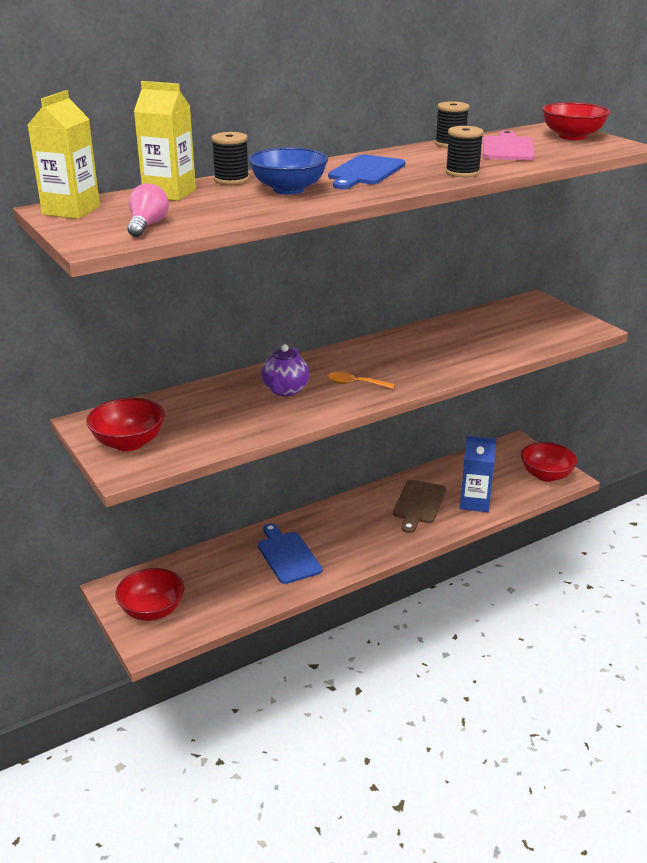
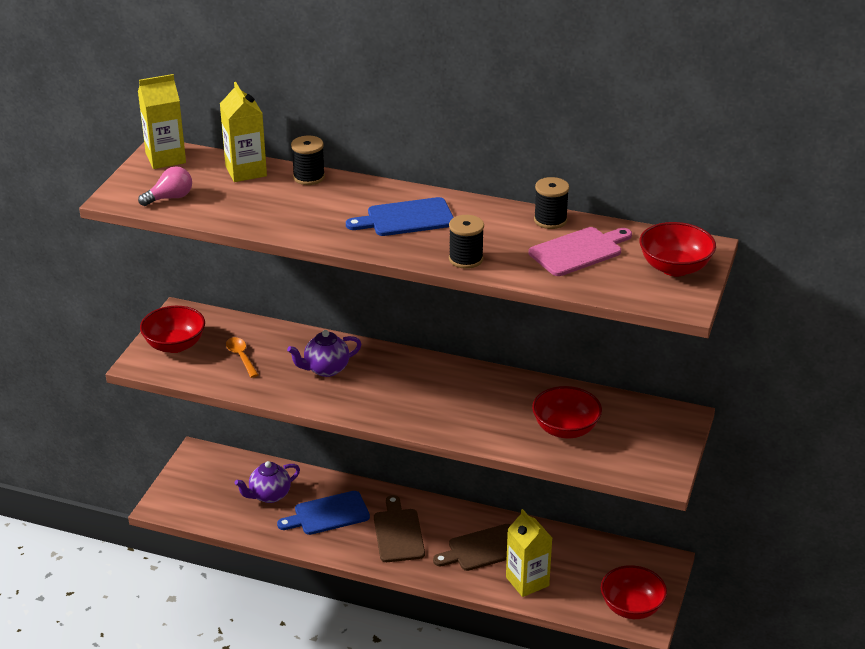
camera: 50 degrees right, 5 degrees up
red bowl [115,568,184,621] -> red bowl moved to [532,386,602,438]
blue bowl [248,147,328,195] -> none
blue cutting board [258,523,322,584] -> blue cutting board turned 135 degrees counterclockwise [277,491,370,535]
orange spoon [327,372,395,389] -> orange spoon moved to [226,337,258,378]
blue carton [460,436,497,512] -> yellow carton [506,509,552,597]
none -> purple teapot [234,461,300,503]
none -> brown cutting board [374,495,425,562]

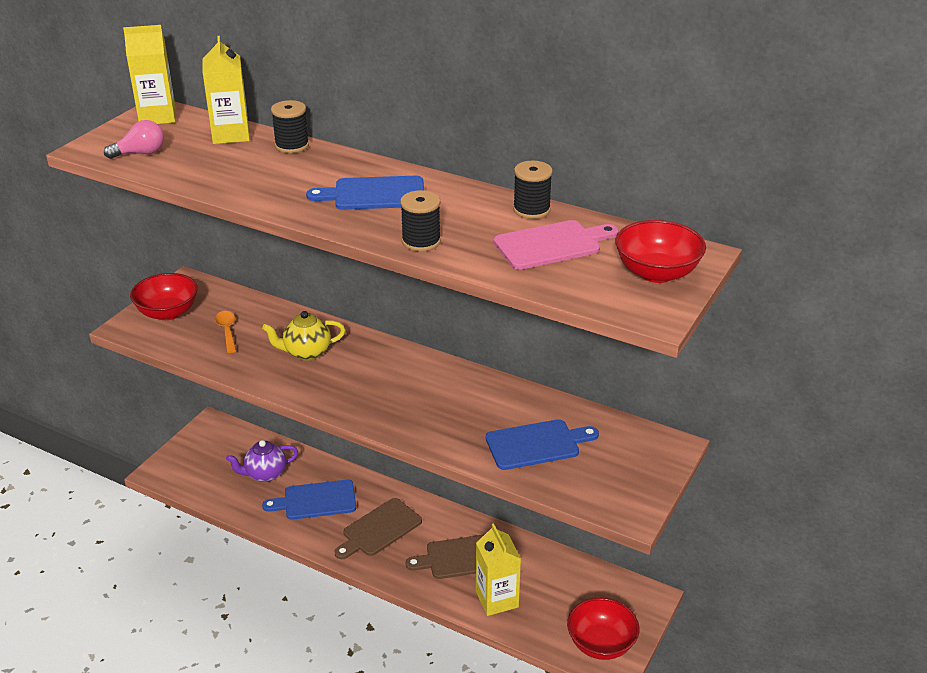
camera: 10 degrees right, 0 degrees up
purple teapot [287,330,361,377] -> yellow teapot [262,311,345,361]
brown cutting board [374,495,425,562] -> brown cutting board turned 135 degrees counterclockwise [335,498,422,559]
red bowl [532,386,602,438] -> blue cutting board [486,419,599,470]

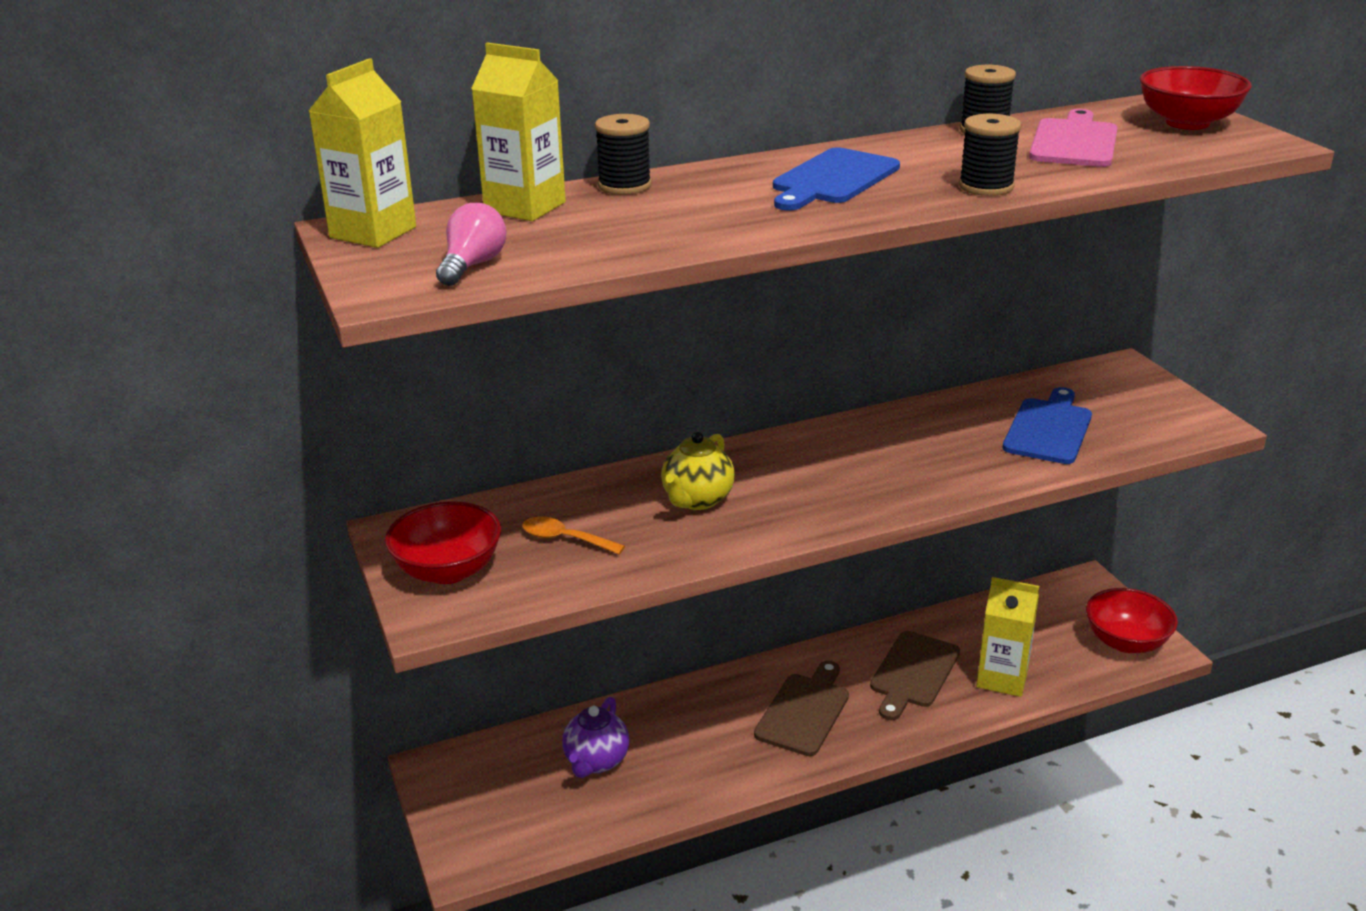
camera: 50 degrees left, 5 degrees down
blue cutting board [262,480,356,520] -> none
brown cutting board [335,498,422,559] -> brown cutting board turned 150 degrees counterclockwise [754,661,849,756]

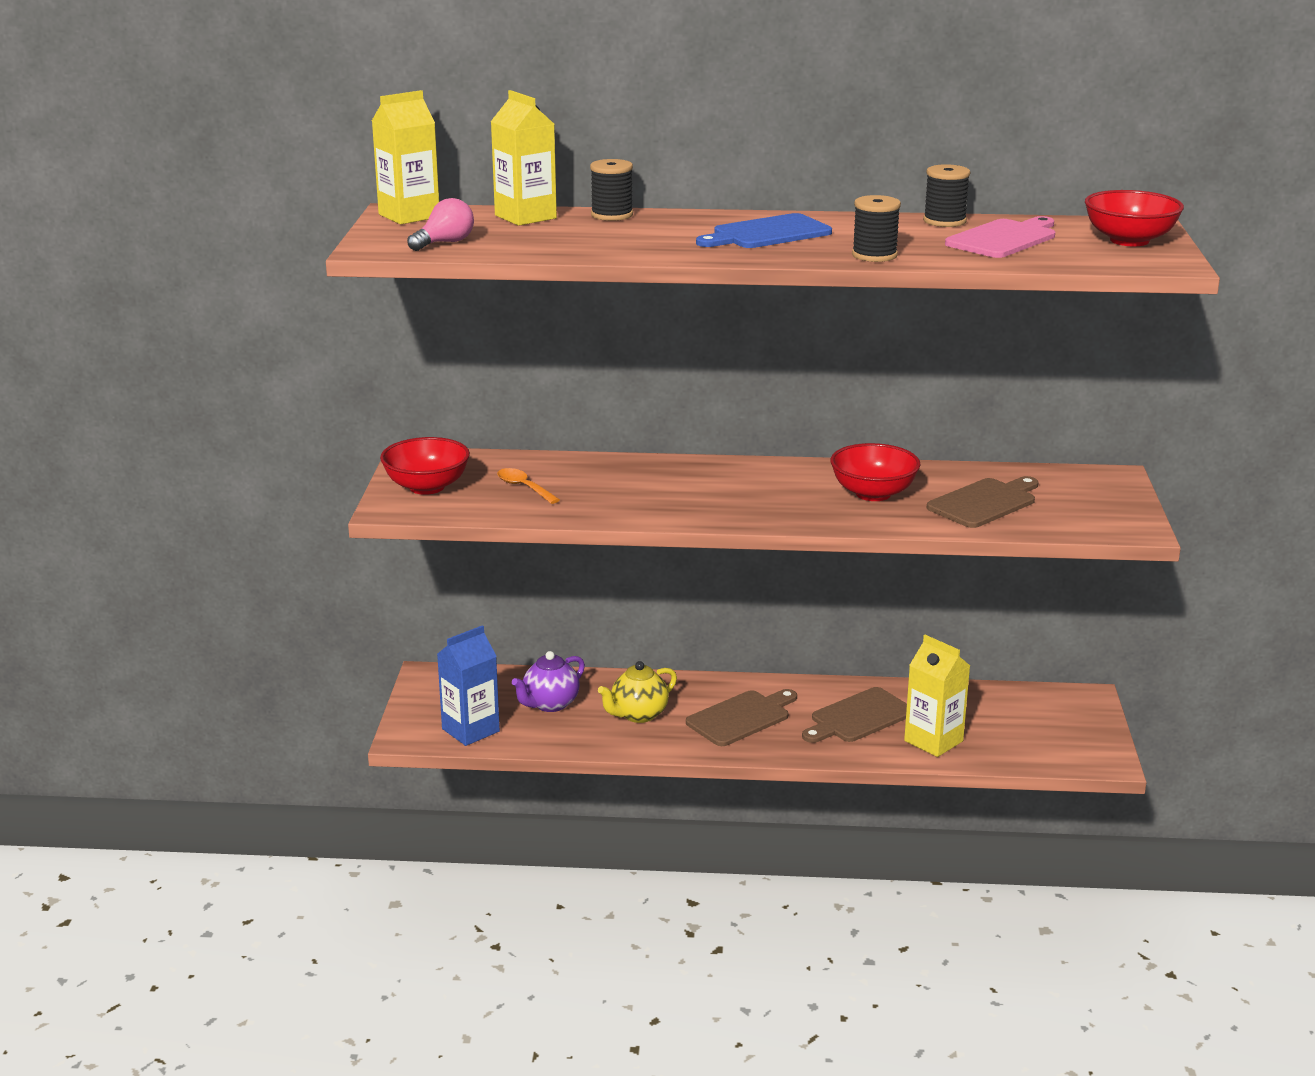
camera: 25 degrees right, 5 degrees down
yellow teapot [661,432,735,510] -> yellow teapot moved to [598,661,677,723]
blue cutting board [1003,387,1092,464] -> brown cutting board [927,476,1039,528]
red bowl [1086,588,1178,653] -> red bowl moved to [830,443,920,501]
none -> blue carton [437,625,500,746]

